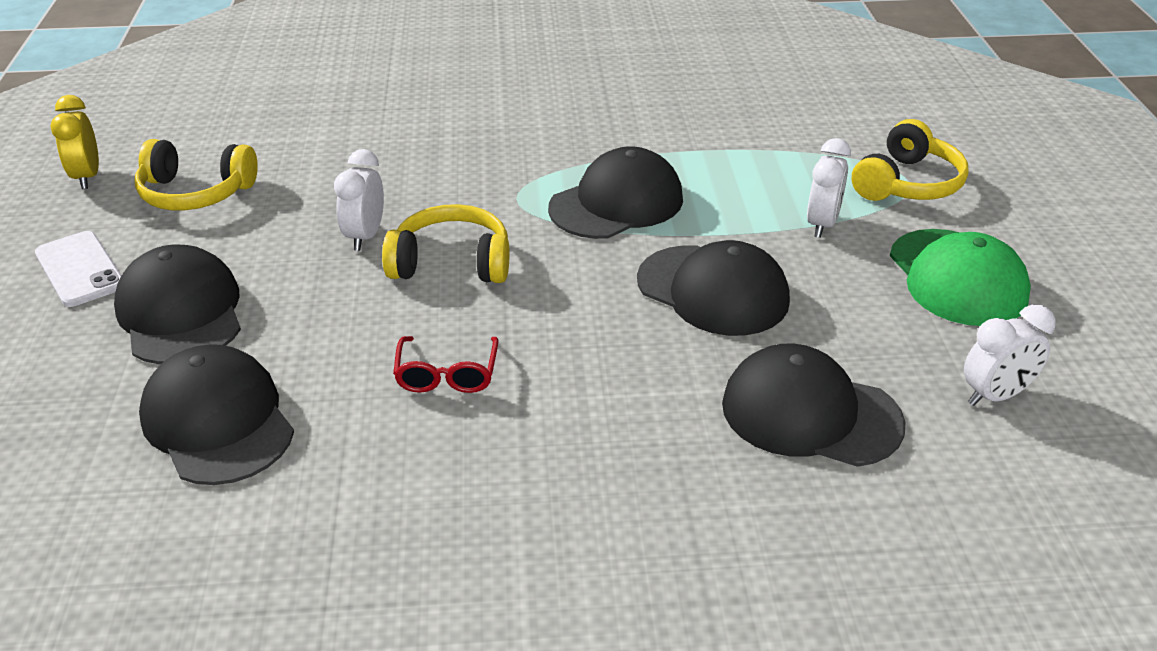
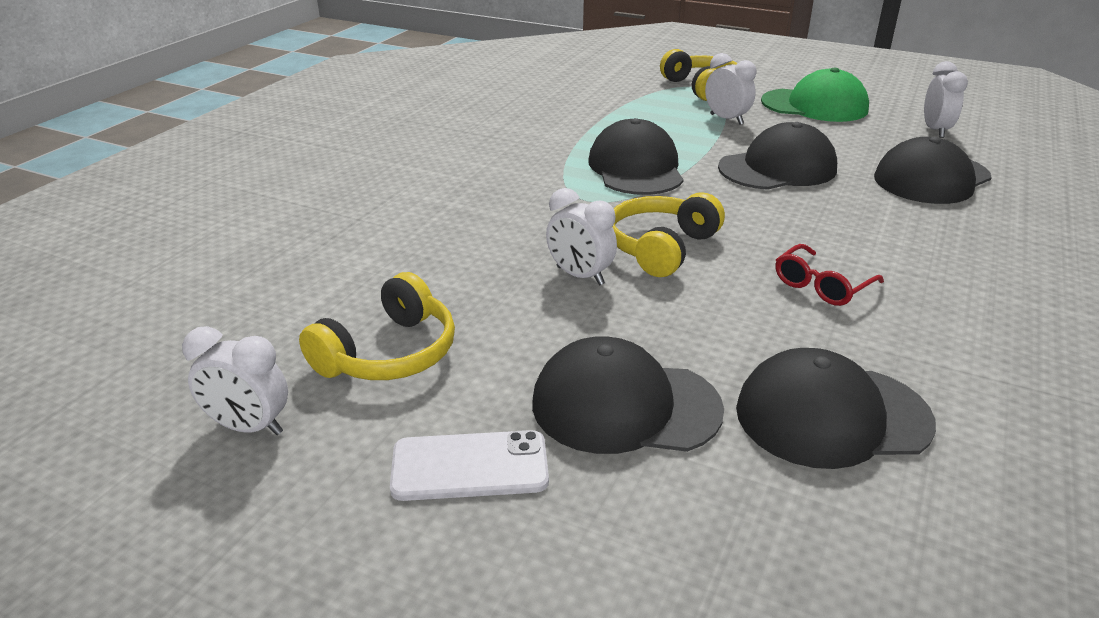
camera: 60 degrees left, 5 degrees down
yellow clock [50,95,99,189] -> white clock [182,326,288,435]
red glasses [393,336,498,393] -> red glasses turned 105 degrees clockwise [775,244,884,306]

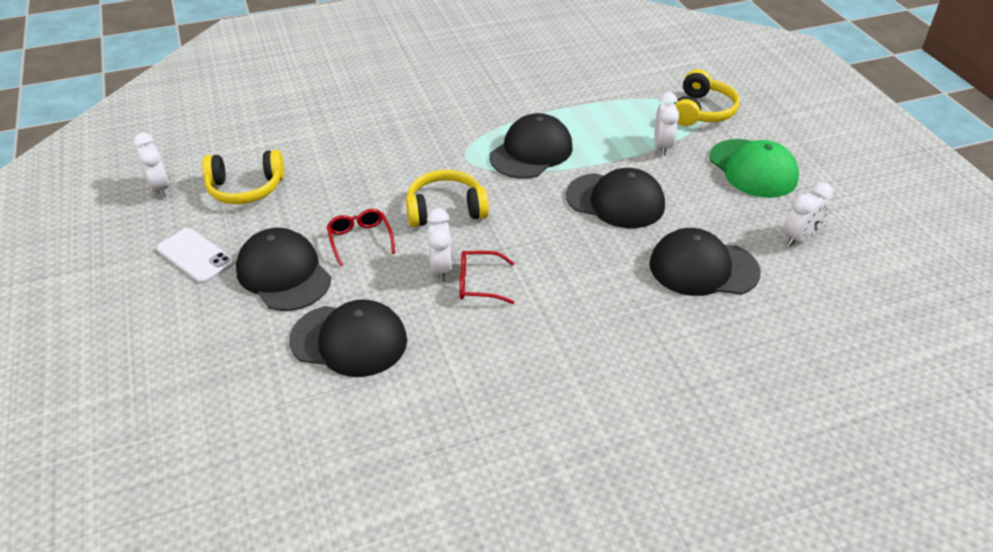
camera: 45 degrees right, 10 degrees up
white clock [546,188,617,285] -> white clock moved to [427,208,452,282]
black cap [736,348,936,469] -> black cap turned 150 degrees clockwise [289,299,407,377]
none -> red glasses [327,209,395,267]

